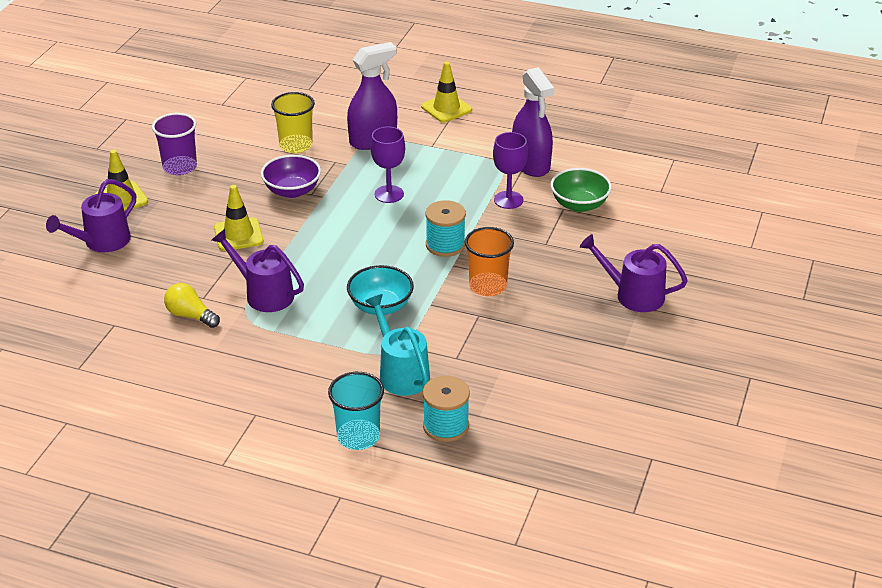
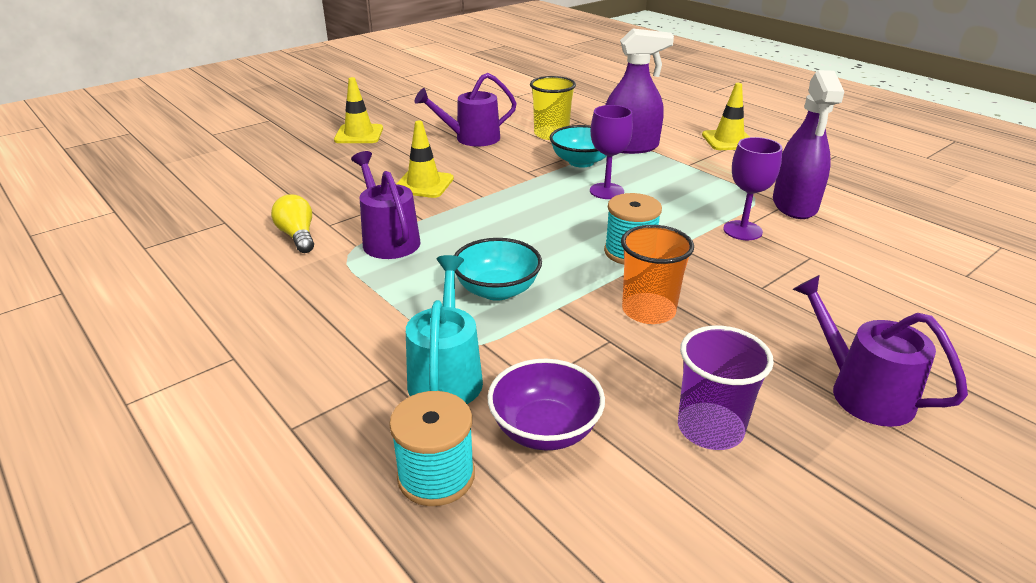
camera: 30 degrees right, 5 degrees down
purple watering can [46,179,136,252] -> purple watering can moved to [415,73,517,146]
purple cup [152,113,197,175] -> purple cup moved to [678,326,774,450]
purple bowl [261,155,321,198] -> purple bowl moved to [487,359,605,450]
turquoise cup [328,372,384,450] -> none
green bowl [551,168,612,212] -> none
none -> turquoise bowl [550,125,607,168]

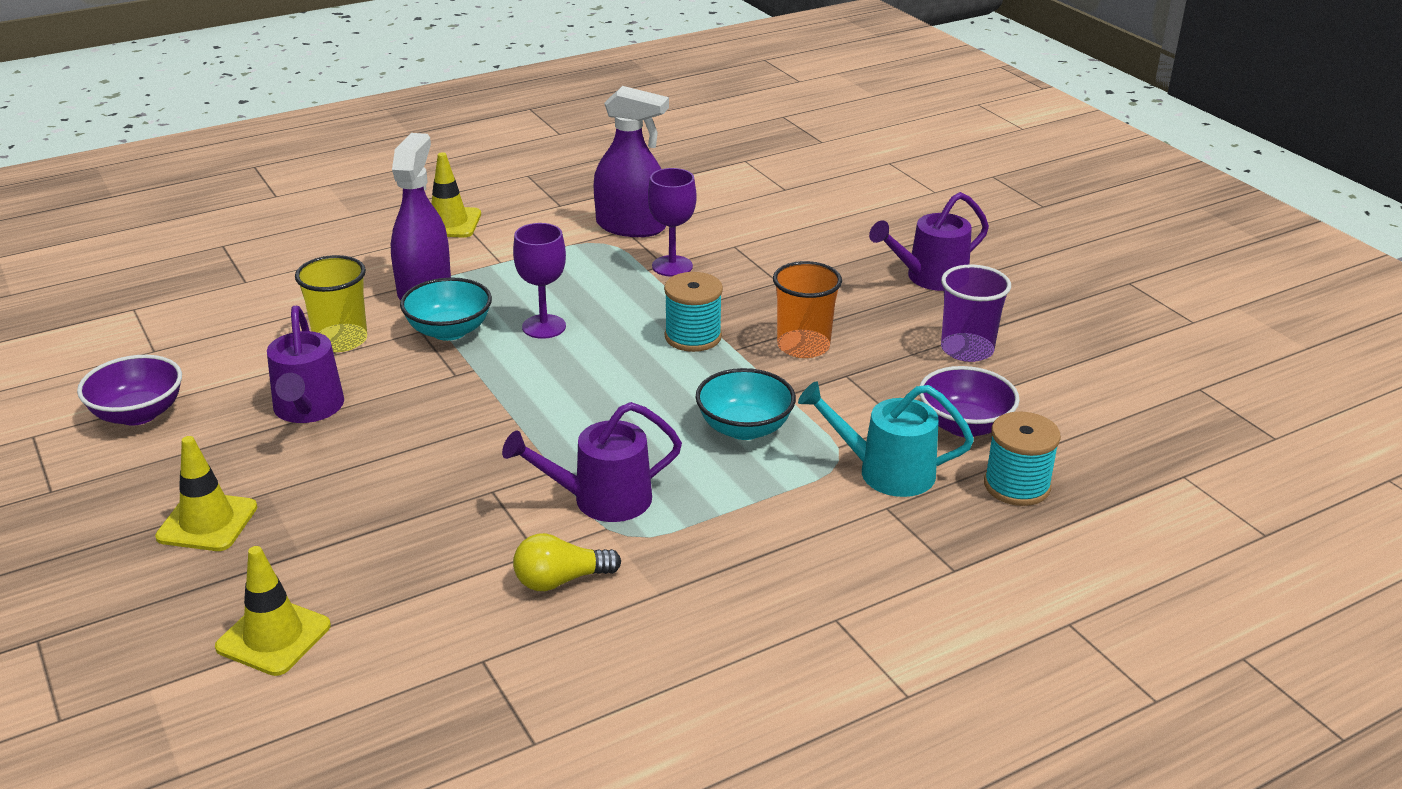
camera: 80 degrees left, 0 degrees up
yellow traffic cone [396,121,454,198] -> yellow traffic cone moved to [215,546,331,676]
none -> purple bowl [77,355,182,426]

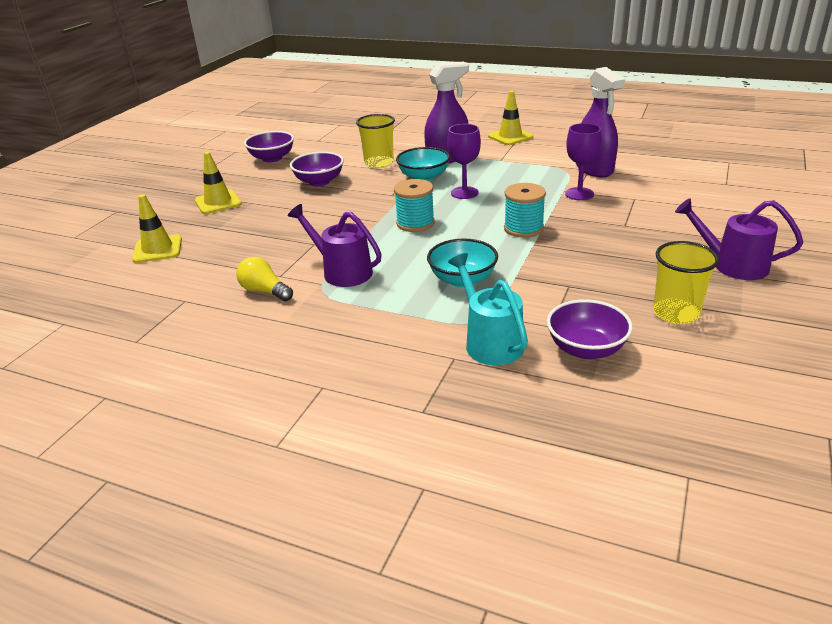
camera: 55 degrees right, 0 degrees up
purple watering can [267,306,344,423] -> purple bowl [290,152,344,186]
orange cup [773,261,842,358] -> none
purple cup [941,265,1011,362] -> yellow cup [653,241,719,324]
turquoise spool [984,411,1061,506] -> turquoise spool moved to [394,179,435,232]

